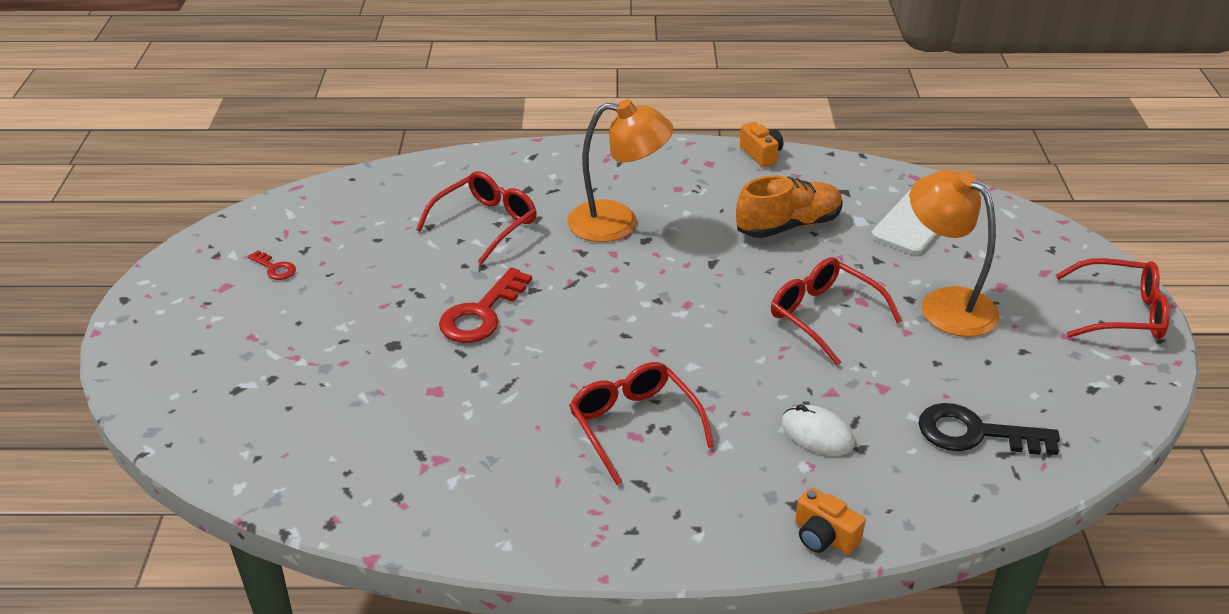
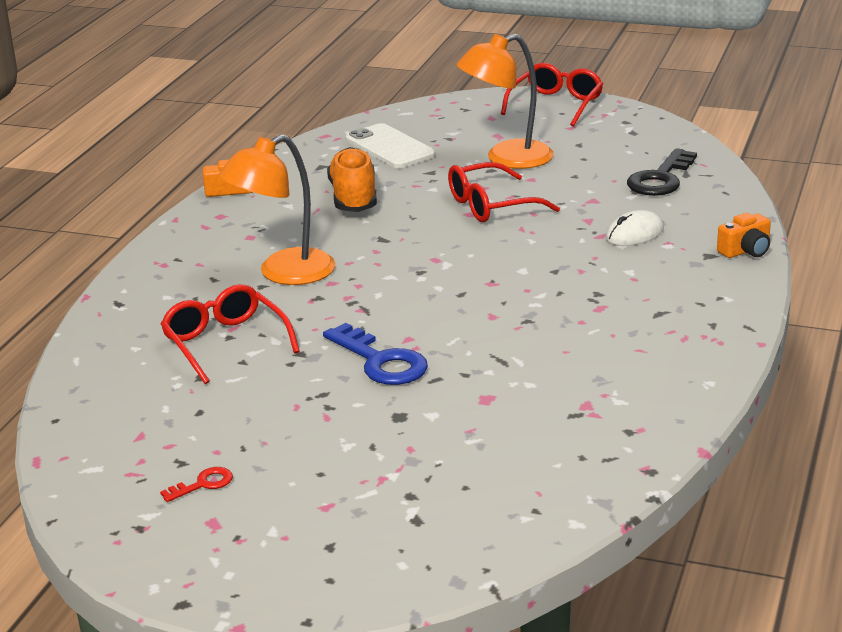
camera: 70 degrees left, 10 degrees down
red key [439,268,532,343] -> blue key [323,323,428,385]
orange lamp [567,99,674,242] -> orange lamp turned 150 degrees counterclockwise [219,134,335,285]
red glasses [569,362,715,485] -> none

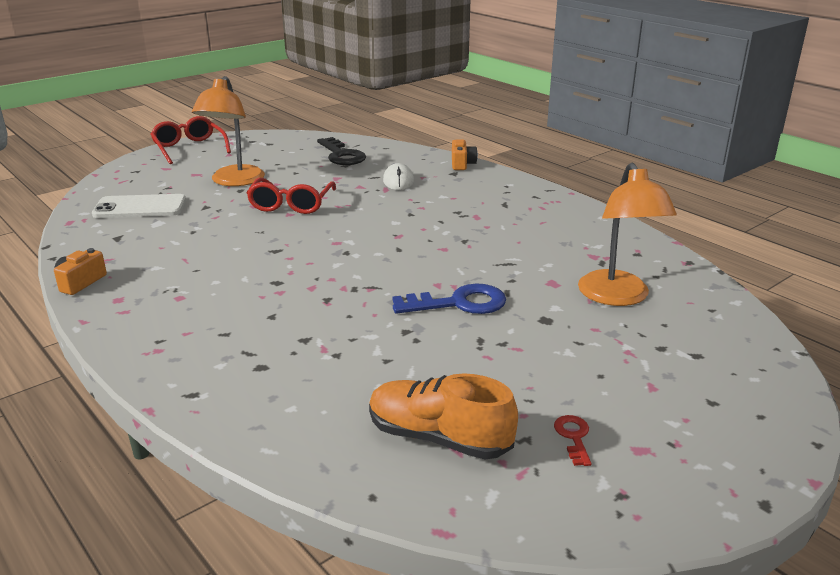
camera: 60 degrees left, 0 degrees up
red glasses [161,284,300,384] -> none
orange lamp [219,134,335,285] -> orange lamp moved to [578,163,677,306]
orange shoe [327,147,377,212] -> orange shoe moved to [369,373,518,460]

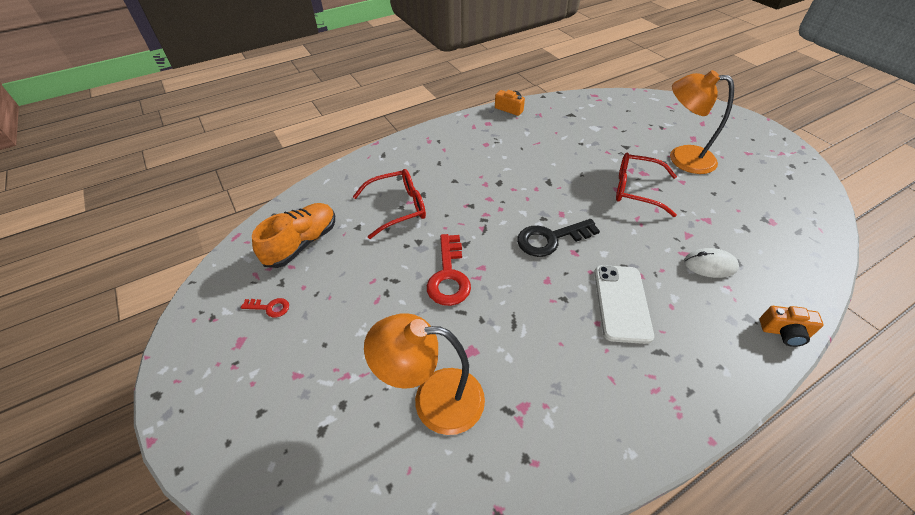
camera: 100 degrees right, 20 degrees up
white phone [92,194,186,218] -> white phone moved to [594,265,654,344]
red glasses [150,116,231,164] -> red glasses moved to [353,169,426,239]
black key [317,137,366,165] -> black key moved to [517,219,600,257]
blue key [393,284,506,314] -> red key [427,234,471,306]

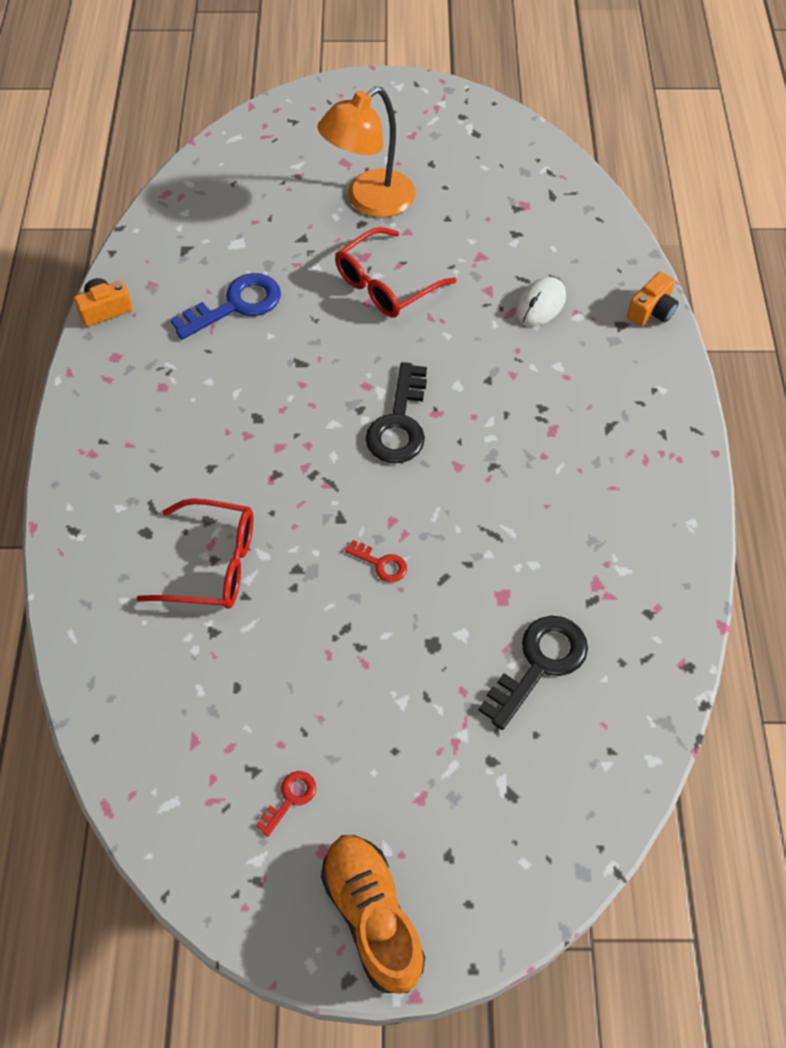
camera: 60 degrees left, 10 degrees up
orange shoe [252,203,335,268] -> orange shoe moved to [321,835,426,994]
red glasses [353,169,426,239] -> red glasses turned 90 degrees clockwise [136,498,253,609]
orange lamp [364,313,485,435] -> black key [478,616,588,730]
red key [427,234,471,306] -> red key [345,540,407,582], size x0.50
white phone [594,265,654,344] -> none
none -> blue key [170,273,281,340]

